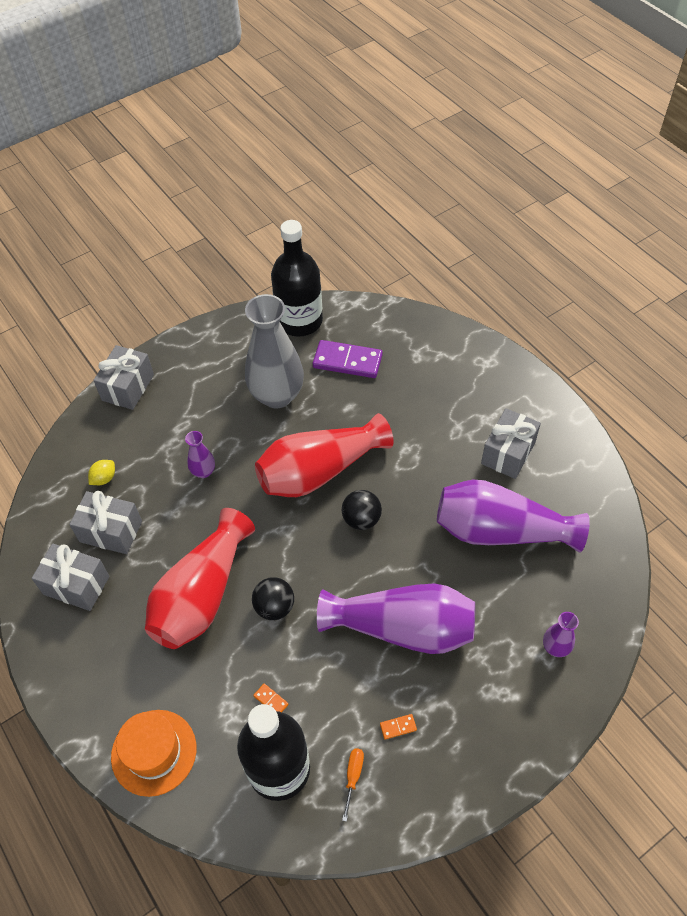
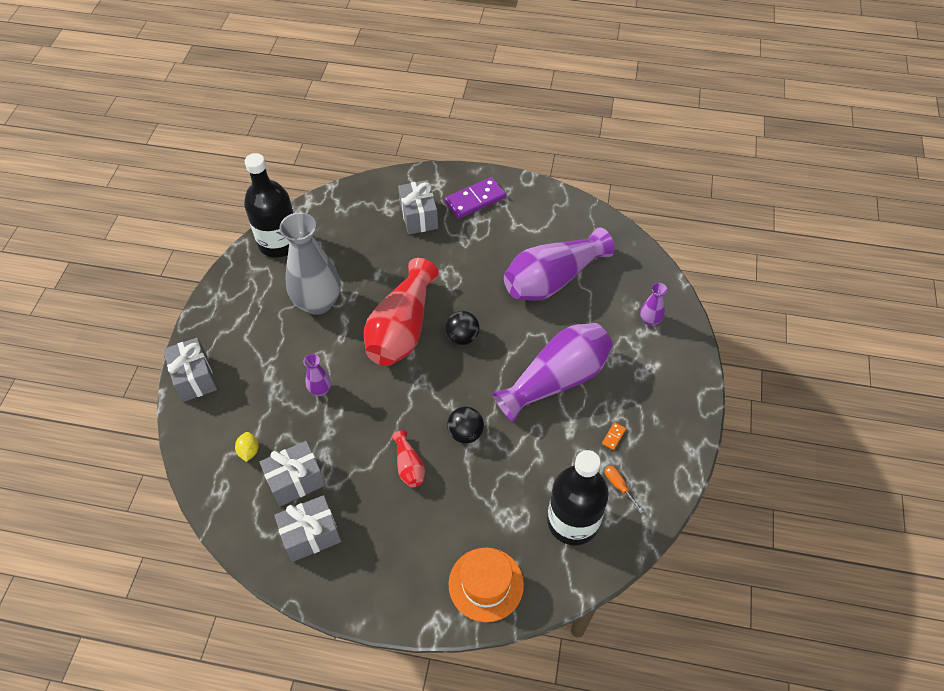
camera: 45 degrees left, 0 degrees up
red vase [145,508,255,649] -> red vase [392,430,425,487], size x0.45
orange domino [253,684,289,712] -> none
purple domino [313,340,383,378] -> purple domino moved to [445,177,506,219]
grey gift [481,408,541,479] -> grey gift moved to [398,180,438,234]

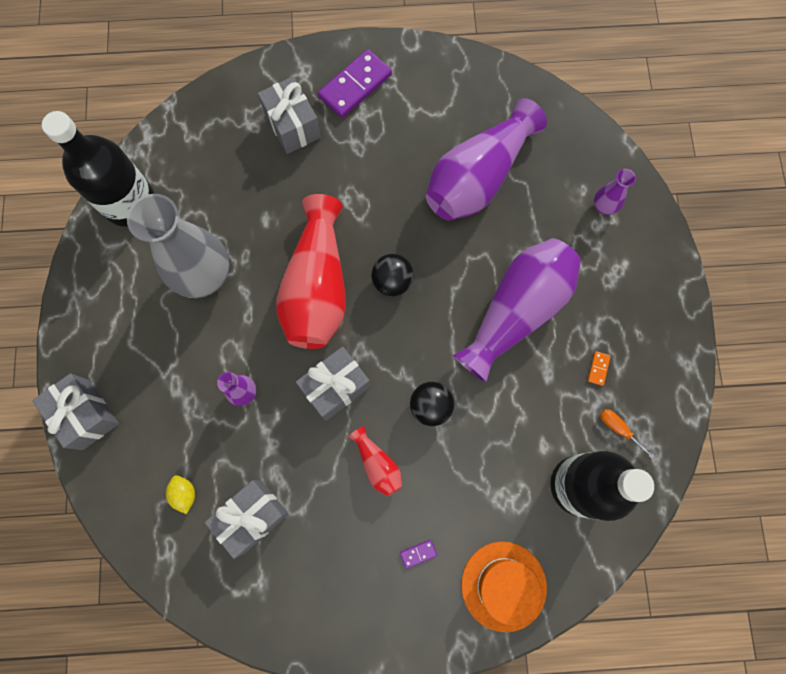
camera: 15 degrees left, 20 degrees up
grey gift [274,495,341,562] -> grey gift moved to [296,346,371,421]
none -> purple domino [400,540,437,569]

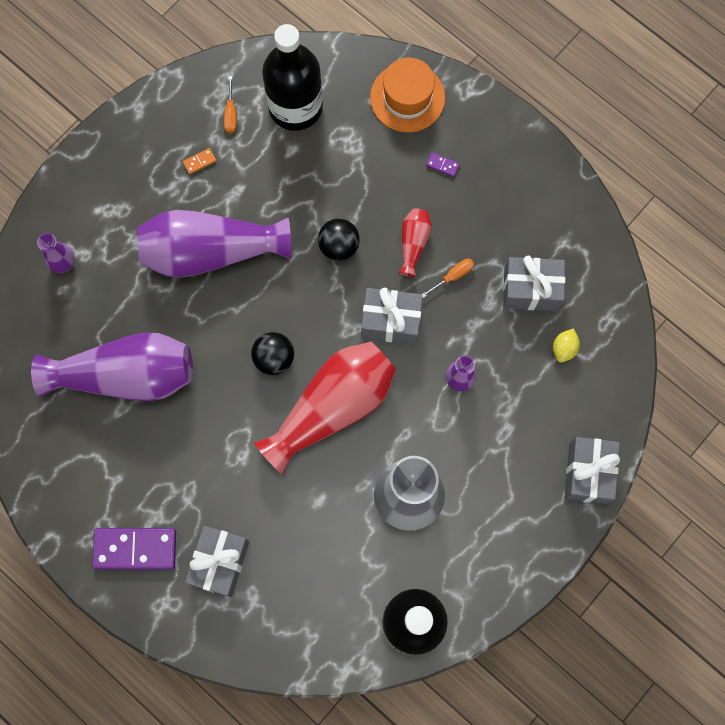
camera: 135 degrees left, 0 degrees up
none -> orange screwdriver [422,258,474,298]

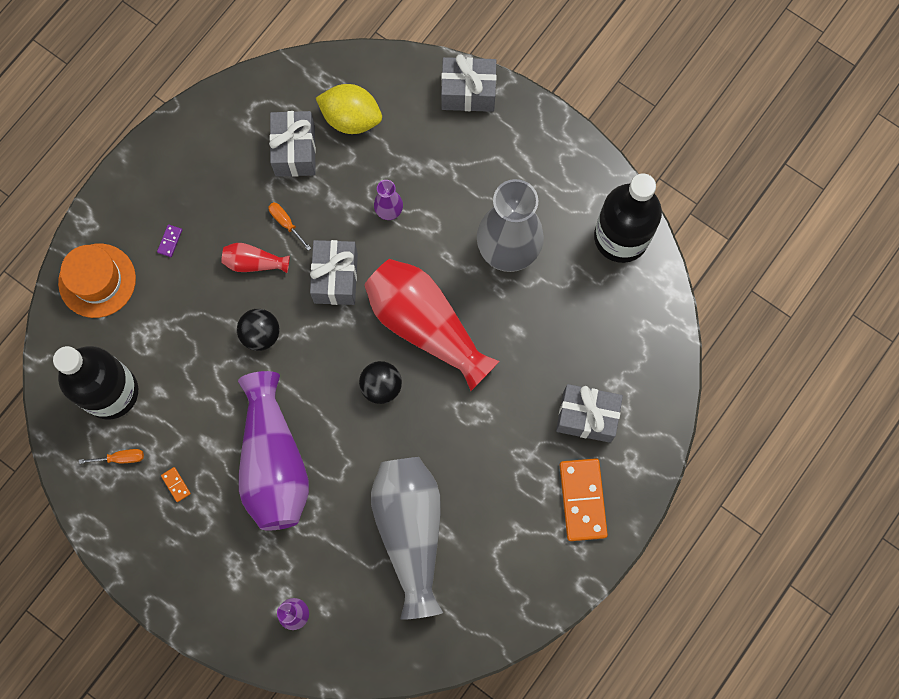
camera: 95 degrees left, 0 degrees up
purple vase [31,332,193,401] -> grey vase [371,457,443,620]
purple domino [92,528,176,570] -> orange domino [560,458,608,541]
yellow lemon [553,328,580,362] -> yellow lemon [316,84,382,134], size x1.95

